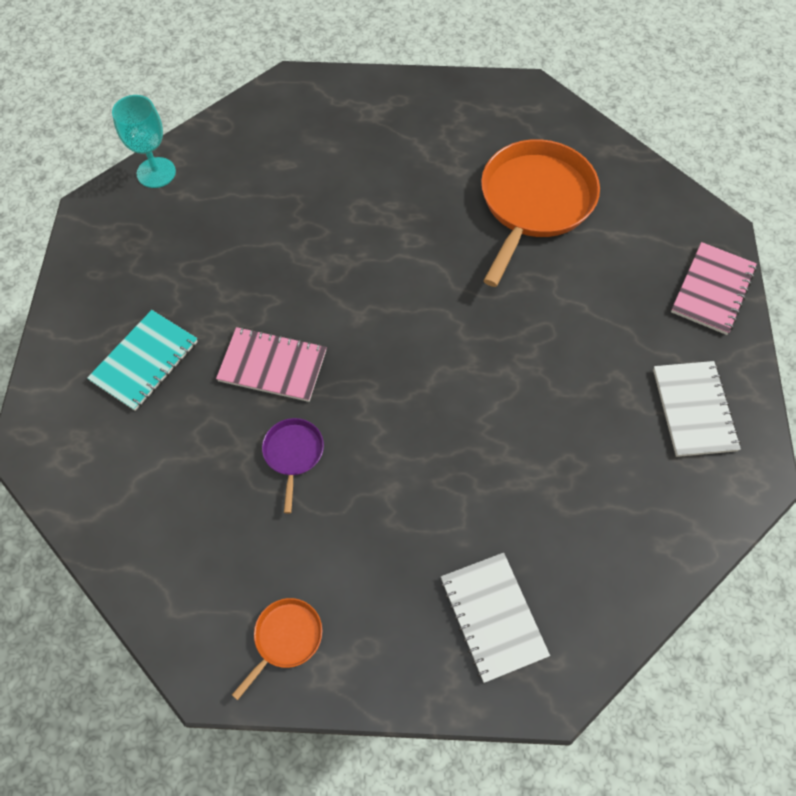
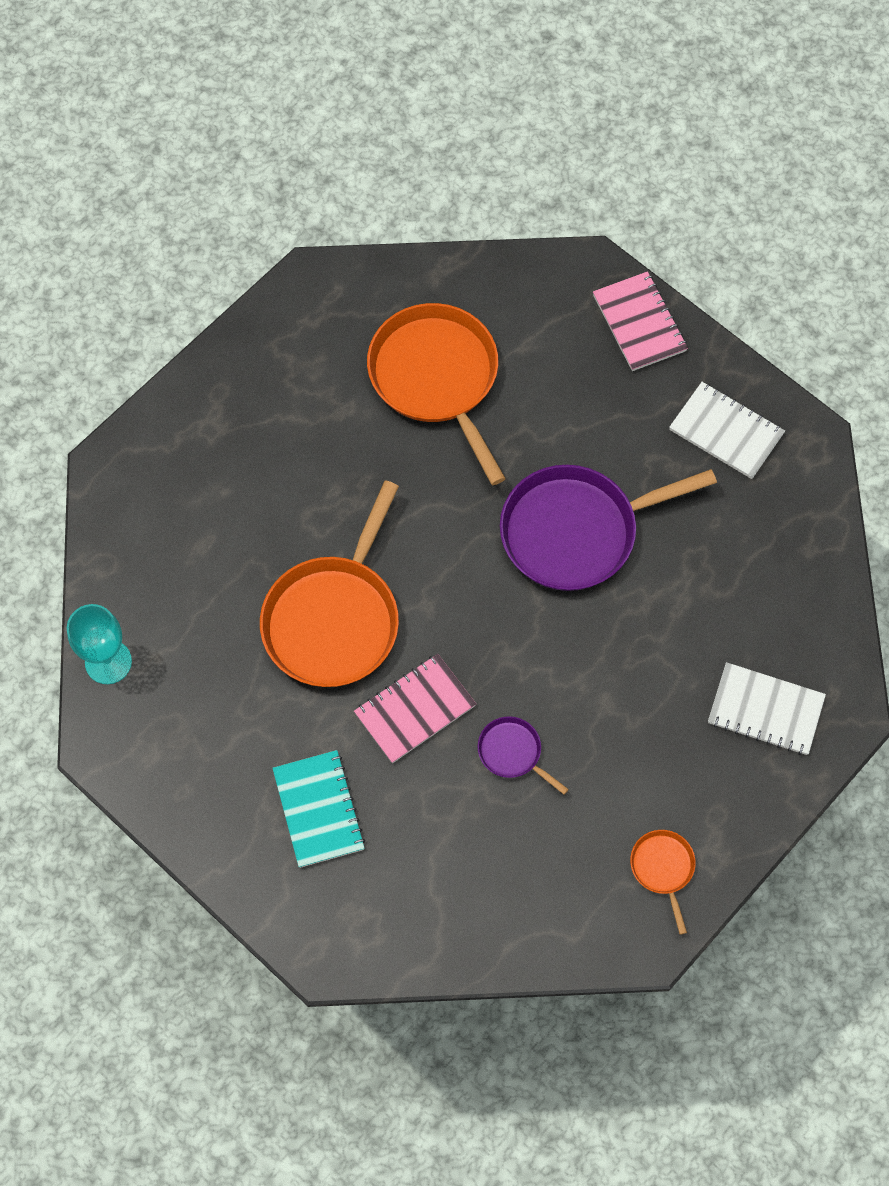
camera: 50 degrees left, 5 degrees up
none -> orange pan [260,480,399,687]
none -> purple pan [500,465,717,591]

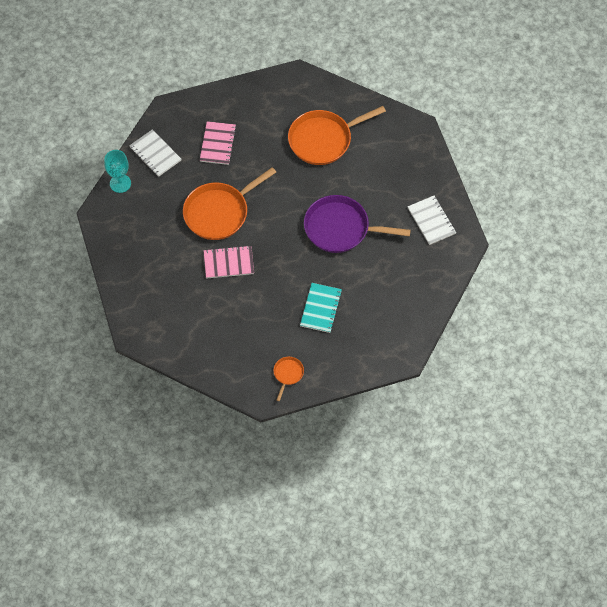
camera: 30 degrees right, 5 degrees down
turquoise notebook [273,750,365,868] -> turquoise notebook moved to [300,283,342,333]
orange pan [367,303,506,485] -> orange pan turned 120 degrees counterclockwise [288,106,386,165]
purple pan [478,716,569,795] -> none
pink notebook [593,271,688,371] -> pink notebook moved to [200,121,237,165]
white notebook [708,662,826,755] -> white notebook moved to [129,129,181,177]

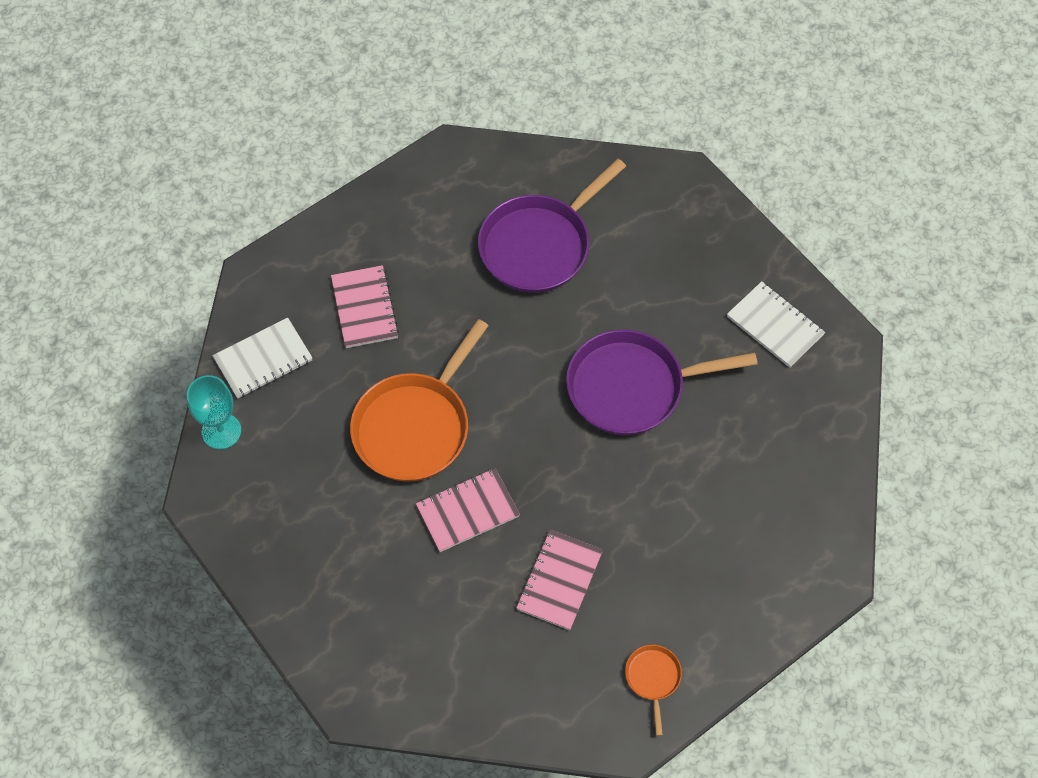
camera: 20 degrees left, 0 degrees up
white notebook [129,129,181,177] -> white notebook turned 60 degrees counterclockwise [212,317,312,398]
orange pan [288,106,386,165] -> purple pan [478,159,626,293]
turquoise notebook [300,283,342,333] -> none
none -> pink notebook [516,530,603,630]

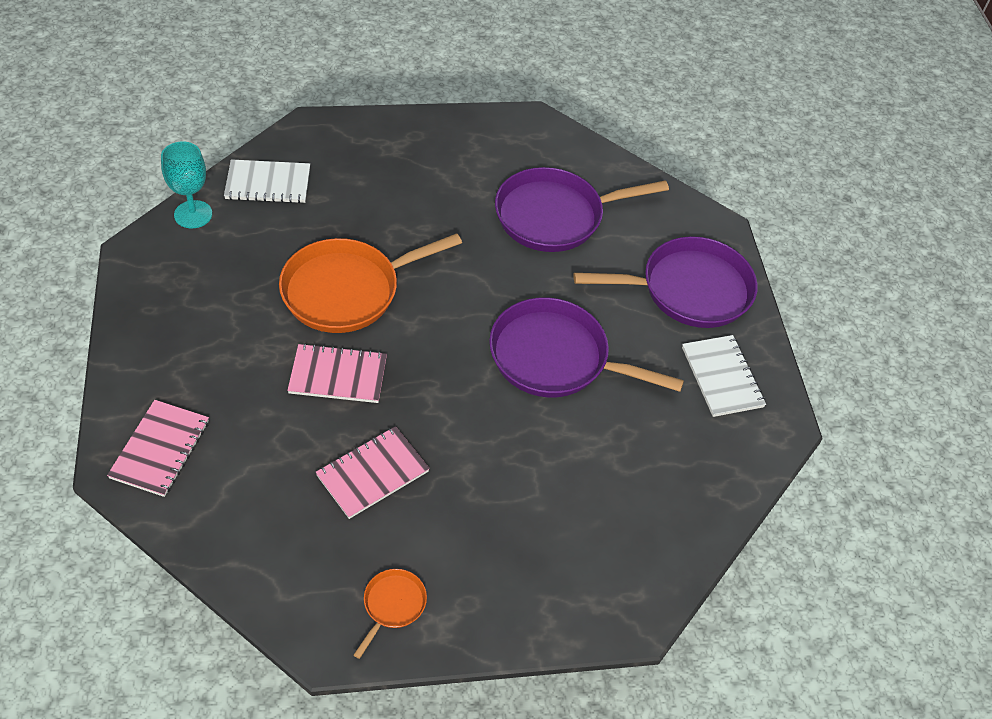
camera: 25 degrees right, 10 degrees down
pink notebook [331,265,399,348] -> pink notebook moved to [107,400,209,497]
none -> purple pan [573,236,758,328]

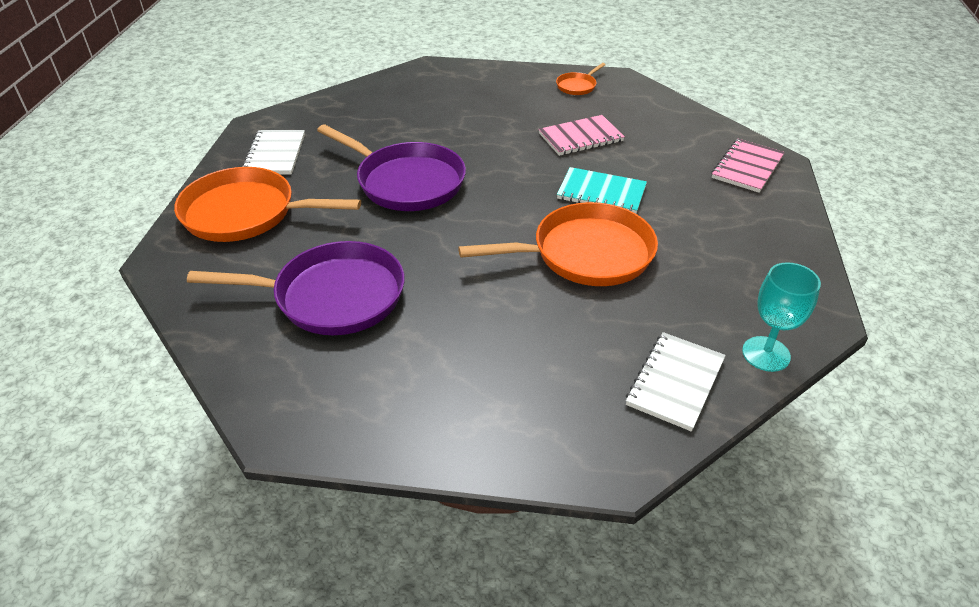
camera: 160 degrees left, 10 degrees down
white notebook [224,159,310,203] -> white notebook turned 75 degrees counterclockwise [626,332,726,431]
pink notebook [287,343,387,403] -> turquoise notebook [557,167,647,214]
purple pan [573,236,758,328] -> orange pan [174,167,361,242]

